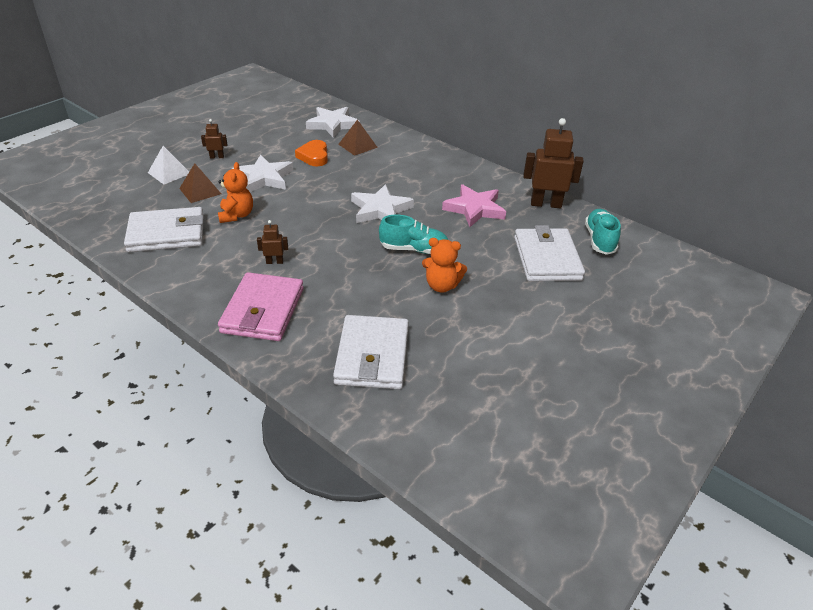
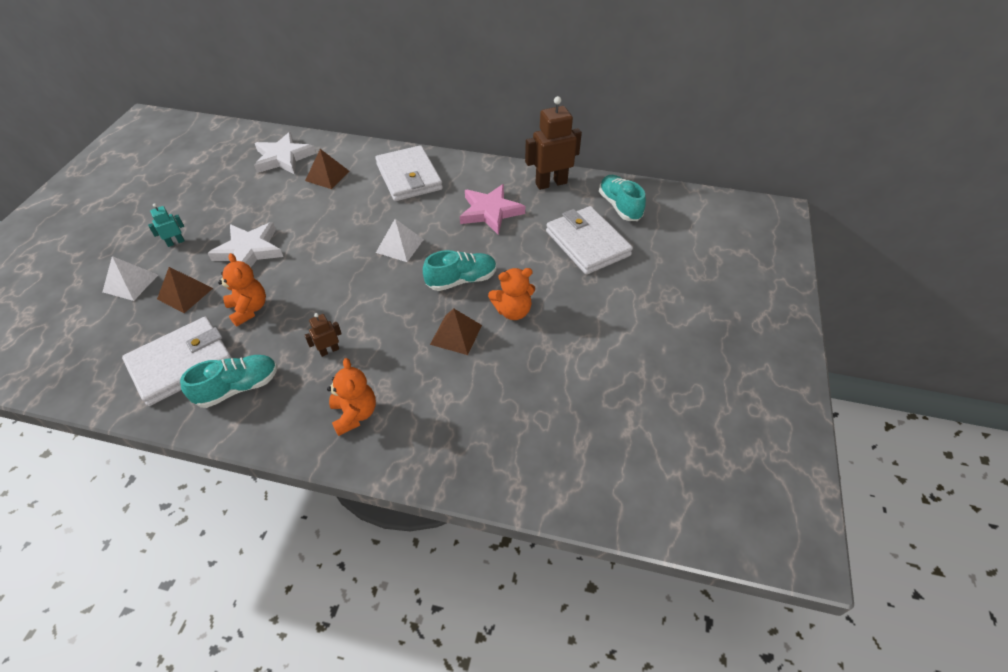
camera: 25 degrees left, 10 degrees up
brown robot [201,119,228,159] -> turquoise robot [148,203,185,247]
pink wallet [218,272,304,341] -> orange teddy bear [327,358,376,436]
orange heart [295,140,328,166] -> none
white wallet [333,315,409,389] -> white wallet moved to [375,145,443,201]
white star [351,184,414,223] -> white pyramid [376,219,424,262]
none -> turquoise shoe [180,355,277,408]
none -> brown pyramid [430,308,482,355]

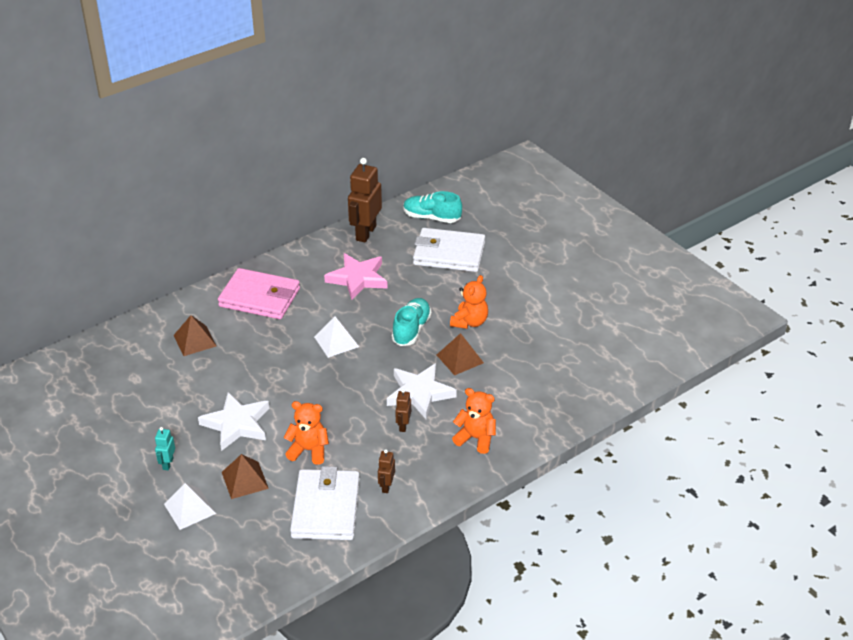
camera: 50 degrees left, 10 degrees down
turquoise shoe [180,355,277,408] -> brown robot [378,449,395,493]
white star [254,132,316,175] -> white star moved to [387,363,457,419]
white wallet [375,145,443,201] -> pink wallet [218,268,300,319]

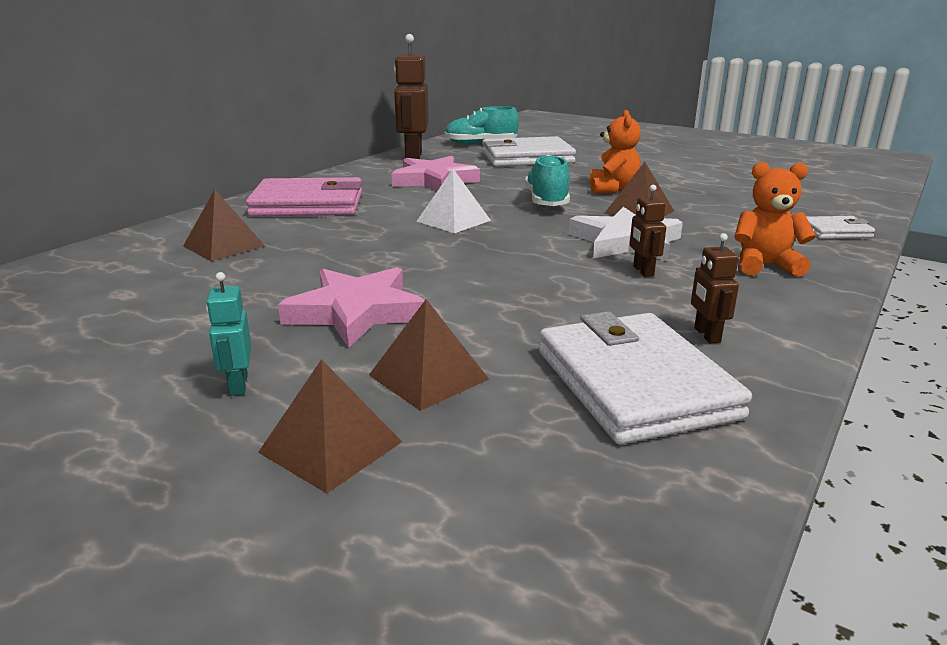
camera: 20 degrees left, 15 degrees down
white pyramid [164,483,216,530] -> brown pyramid [258,359,402,493]
white star [198,392,269,451] -> pink star [278,267,425,348]
orange teddy bear [284,401,329,465] -> none
none -> white wallet [807,216,875,239]

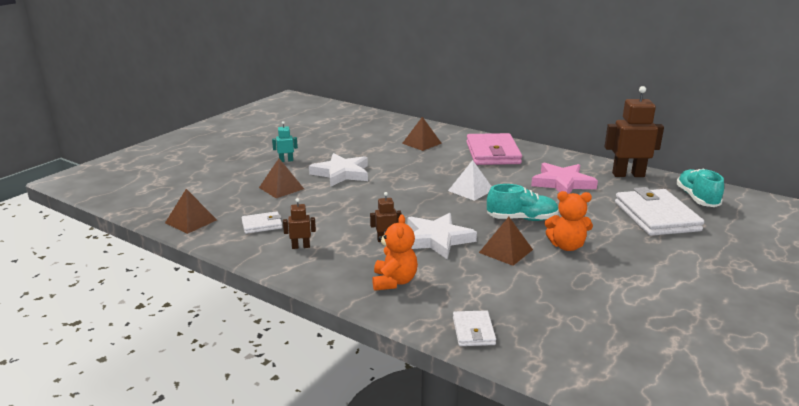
camera: 90 degrees right, 0 degrees up
brown pyramid [258,359,402,493] -> brown pyramid moved to [165,189,217,234]
pink star [278,267,425,348] -> white star [309,153,368,187]
white wallet [539,311,752,444] -> white wallet [242,211,282,234], size x0.49

